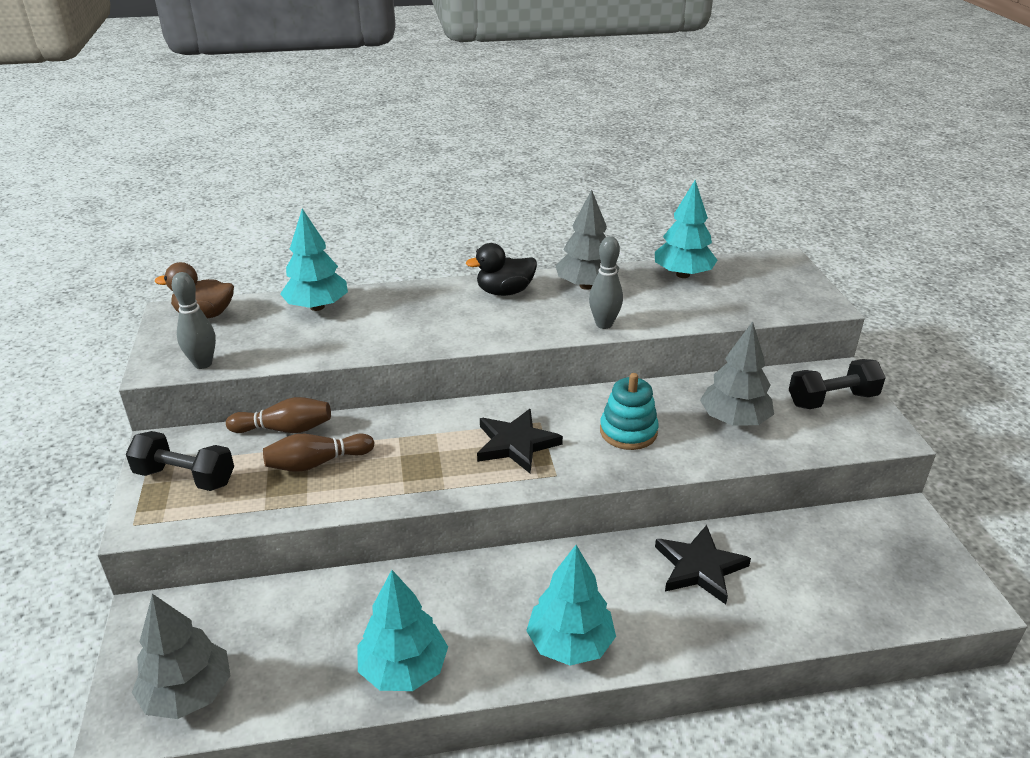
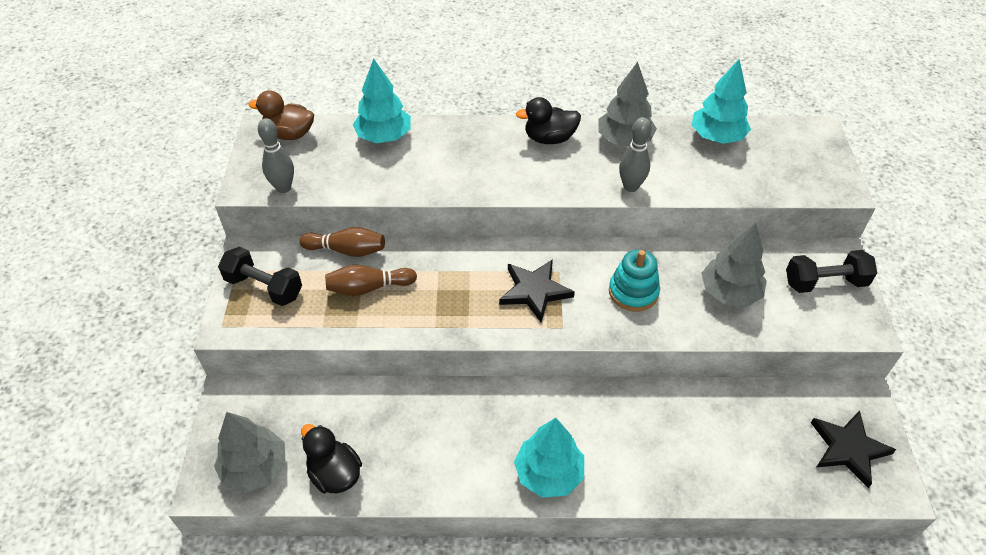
camera: 10 degrees right, 15 degrees up
turquoise tree [357,570,448,691] -> none
black star [655,525,751,604] -> black star moved to [811,411,896,488]
none -> black duck [301,424,362,494]

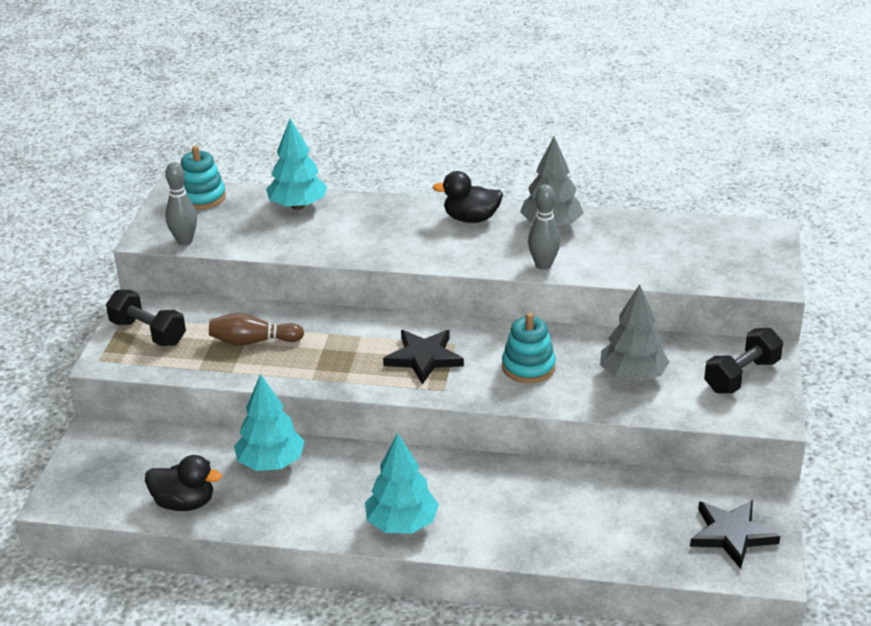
camera: 10 degrees right, 15 degrees down
grey tree [214,412,286,493] -> none
brown duck [248,90,314,140] -> turquoise stacking toy [181,146,226,210]
brown bowling pin [299,227,385,257] -> none
black duck [301,424,362,494] -> black duck turned 135 degrees clockwise [145,455,222,511]
turquoise tree [692,59,751,144] -> turquoise tree moved to [234,374,304,471]
black dumbbell [786,250,877,293] -> black dumbbell turned 45 degrees counterclockwise [704,328,783,393]

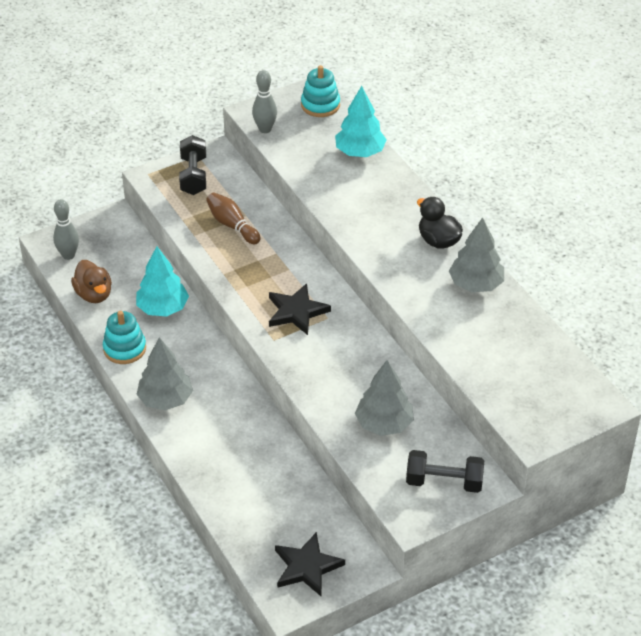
camera: 50 degrees right, 10 degrees up
black duck [145,455,222,511] -> brown duck [71,260,112,303]
turquoise tree [365,433,439,534] -> grey tree [136,337,193,410]
turquoise stacking toy [502,312,556,383] -> turquoise stacking toy moved to [103,311,146,364]
grey bowling pin [528,184,560,270] -> grey bowling pin moved to [53,199,79,260]

